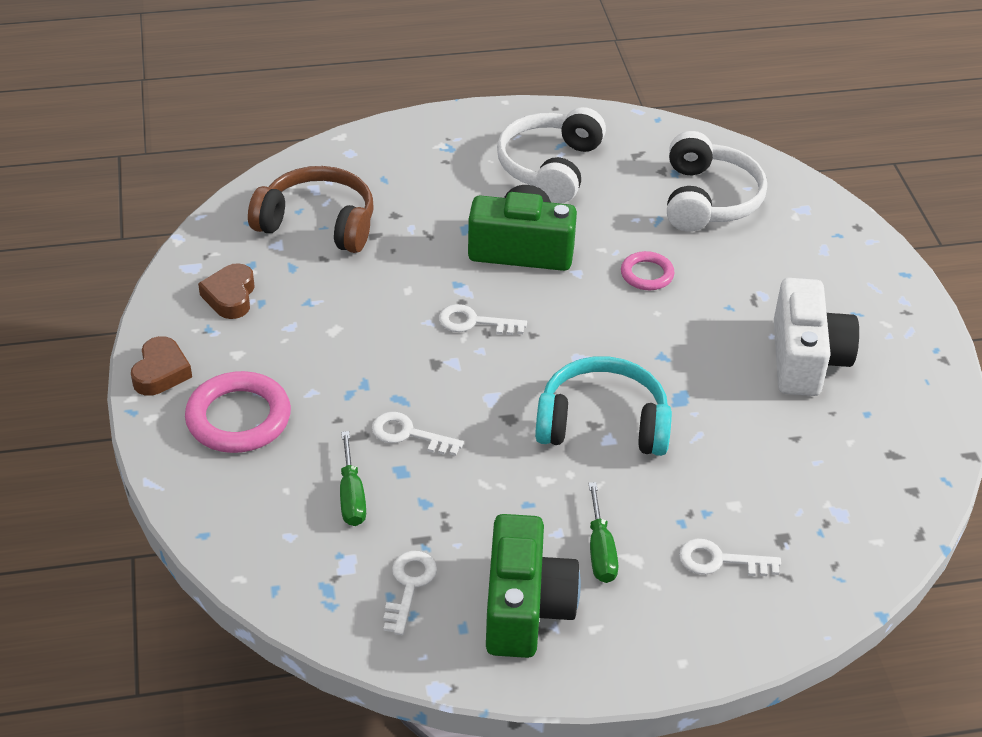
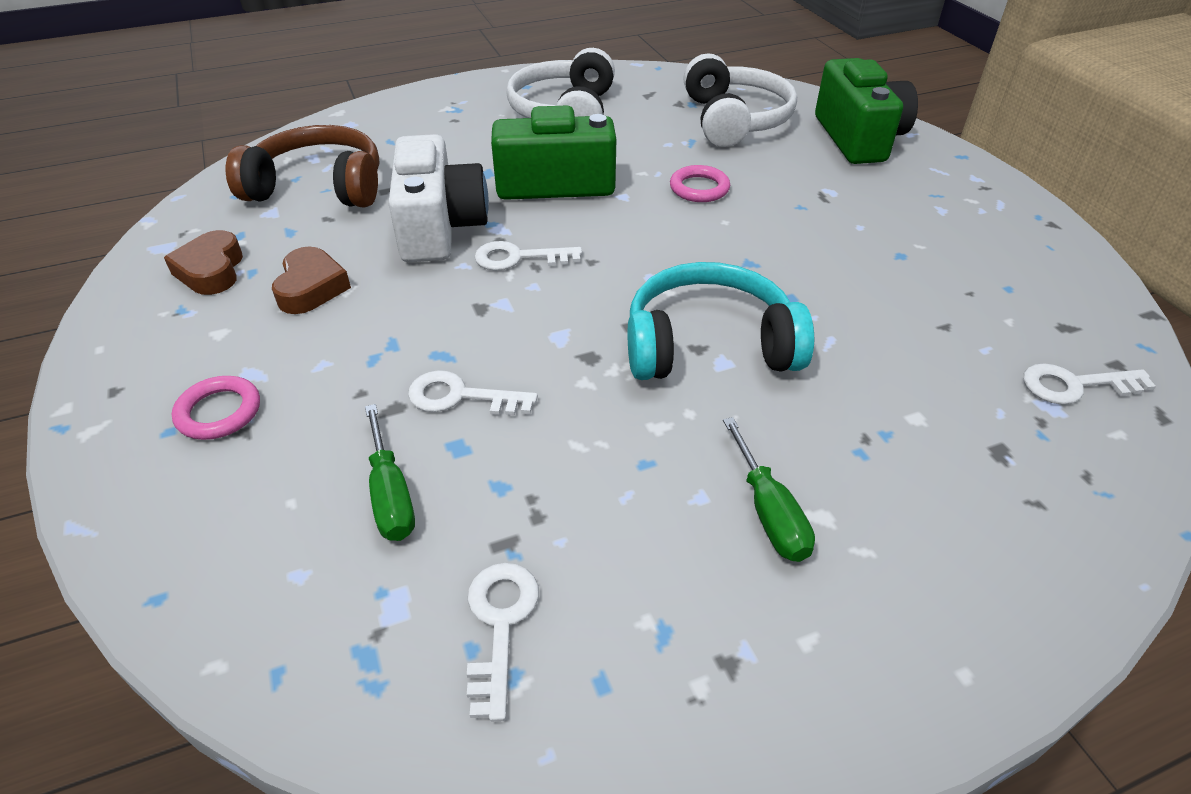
camera: 10 degrees left, 0 degrees up
brown heart [131,336,192,396] -> brown heart moved to [272,247,351,314]
pink ring [185,371,291,453] -> pink ring [172,376,260,440], size x0.57
green camera [486,514,581,658] -> green camera moved to [815,58,918,164]
white key [679,539,781,576] -> white key moved to [1023,363,1156,405]
white camera [774,278,859,396] -> white camera moved to [388,134,489,262]

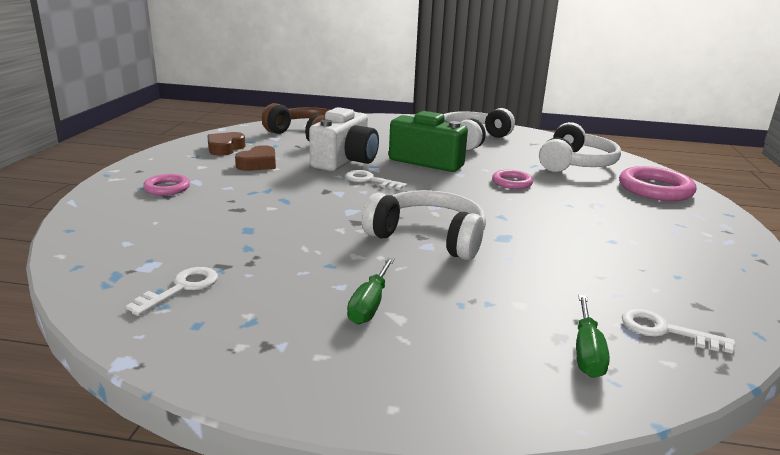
camera: 30 degrees right, 20 degrees down
green screwdriver [365,404,415,541] -> green screwdriver moved to [576,295,610,378]
white key [408,370,538,415] -> none
turquoise headphones [628,262,814,380] -> white headphones [362,190,486,260]
green camera [815,58,918,164] -> pink ring [619,166,696,201]

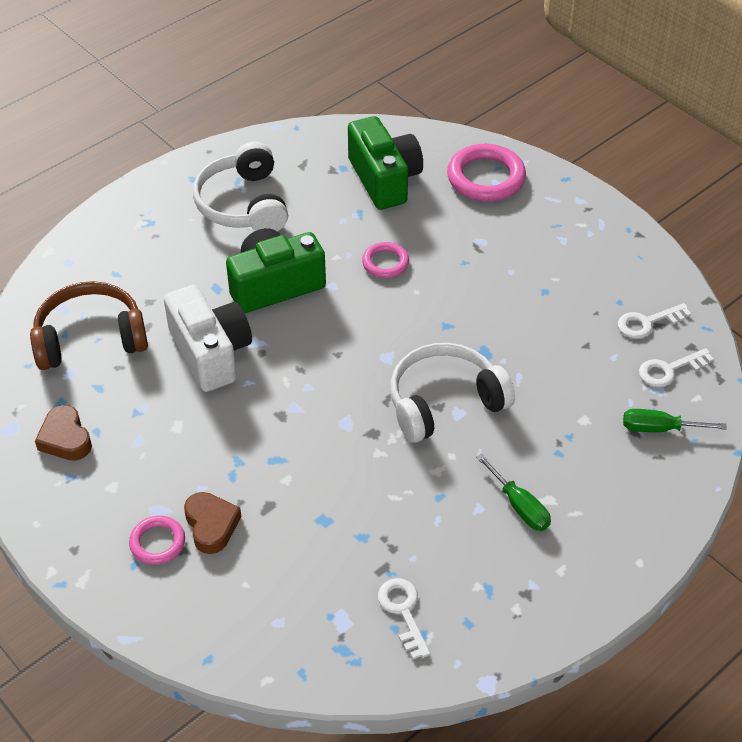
camera: 50 degrees left, 25 degrees up
brown heart [235,145,276,171] -> brown heart moved to [184,492,241,554]
white key [345,170,407,190] -> white key moved to [618,303,691,339]
white headphones [539,122,621,172] -> green camera [348,116,423,210]
green screwdriver [576,295,610,378] -> green screwdriver turned 135 degrees clockwise [623,409,727,432]

